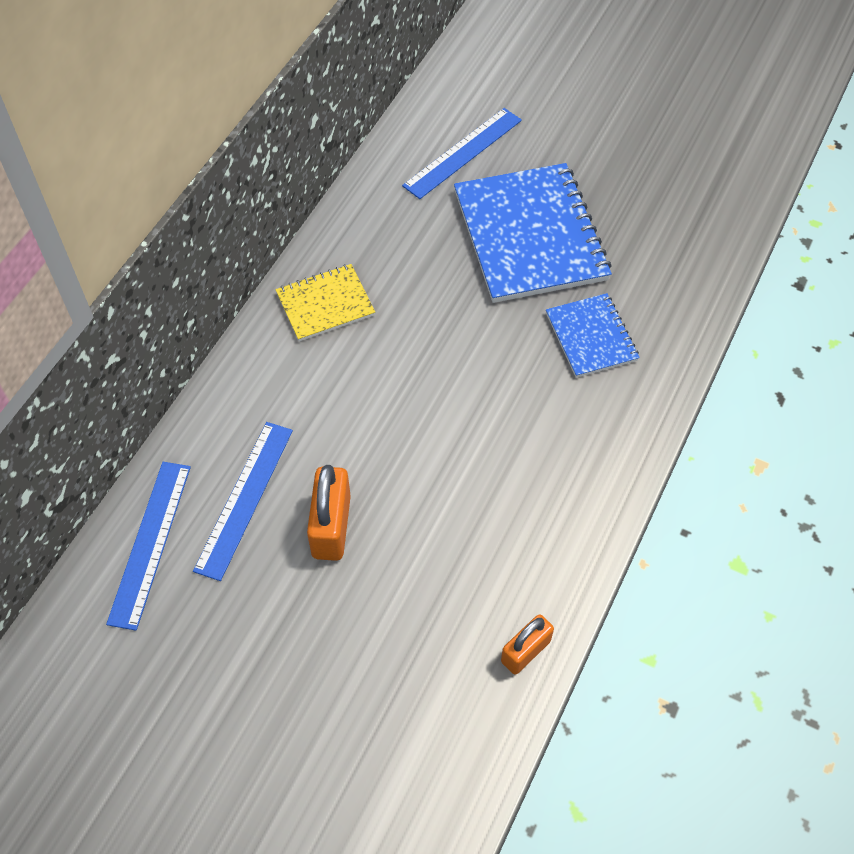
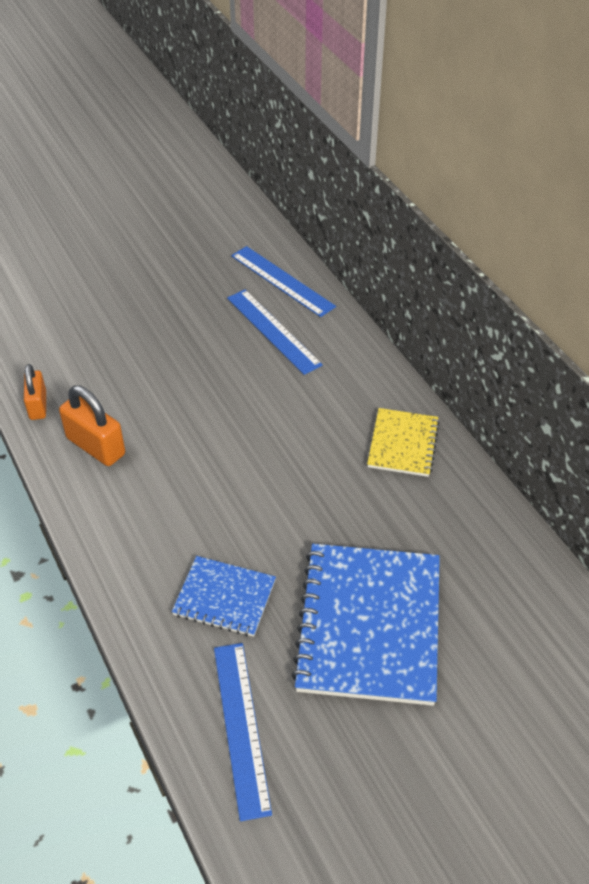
camera: 125 degrees right, 10 degrees down
orange padlock [307,465,351,561] -> orange padlock moved to [59,386,125,466]
blue ruler [402,108,522,199] -> blue ruler moved to [214,643,272,821]
blue notebook [454,163,612,303] -> blue notebook turned 75 degrees clockwise [291,544,440,706]

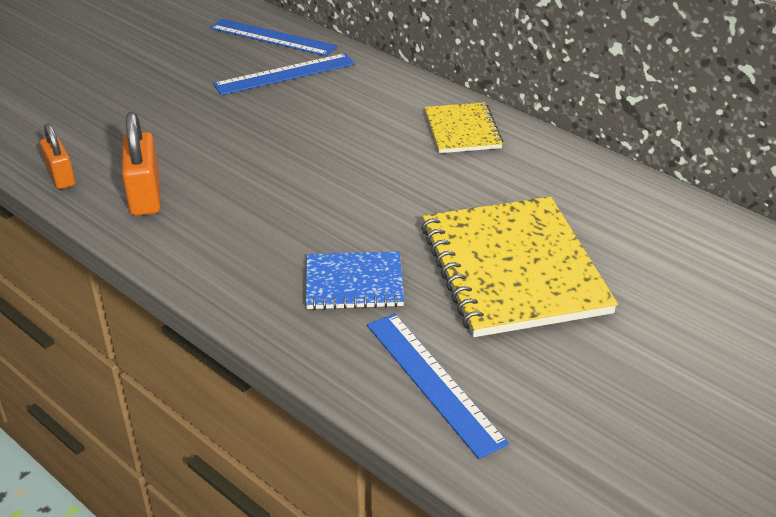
camera: 20 degrees left, 10 degrees down
orange padlock [59,386,125,466] -> orange padlock turned 60 degrees clockwise [122,112,161,216]
blue ruler [227,289,323,375] -> blue ruler turned 60 degrees counterclockwise [213,53,355,95]
blue notebook [291,544,440,706] -> yellow notebook [421,197,618,337]

